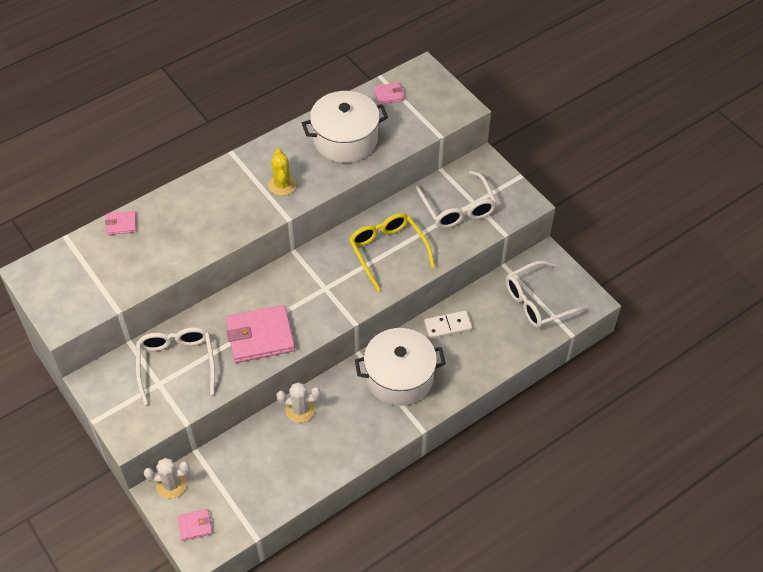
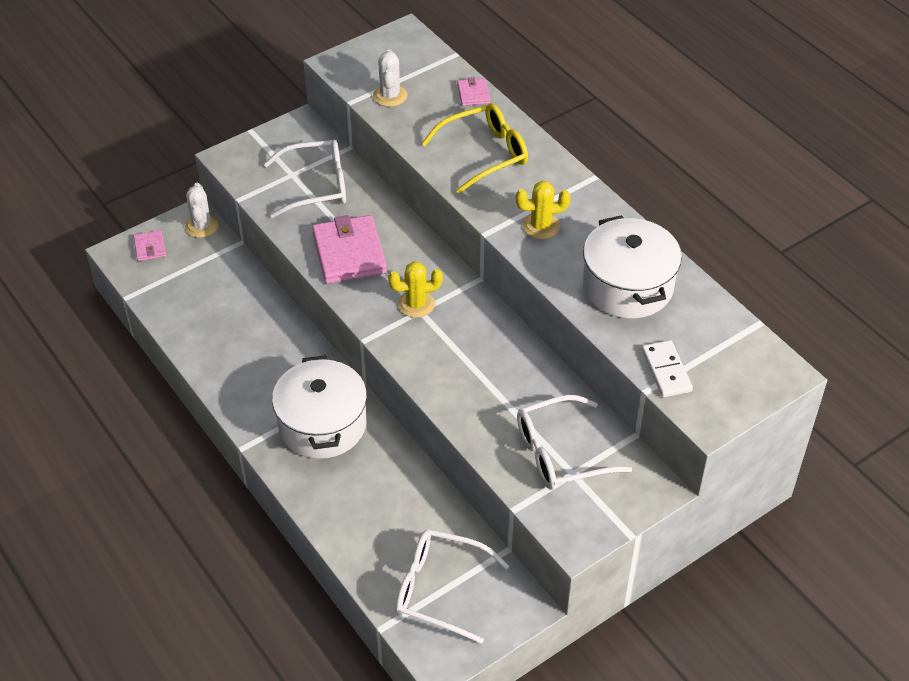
camera: 90 degrees right, 5 degrees down
white cactus [277,382,320,423] -> white cactus moved to [373,50,407,107]
yellow glasses [349,213,435,291] -> yellow glasses moved to [421,103,528,194]
pink wallet [374,82,404,105] -> none
white domino [424,311,472,339] -> white domino moved to [642,340,693,397]
white glasses [506,260,589,328] -> white glasses turned 45 degrees counterclockwise [396,529,509,644]
none -> yellow cactus [388,261,443,318]

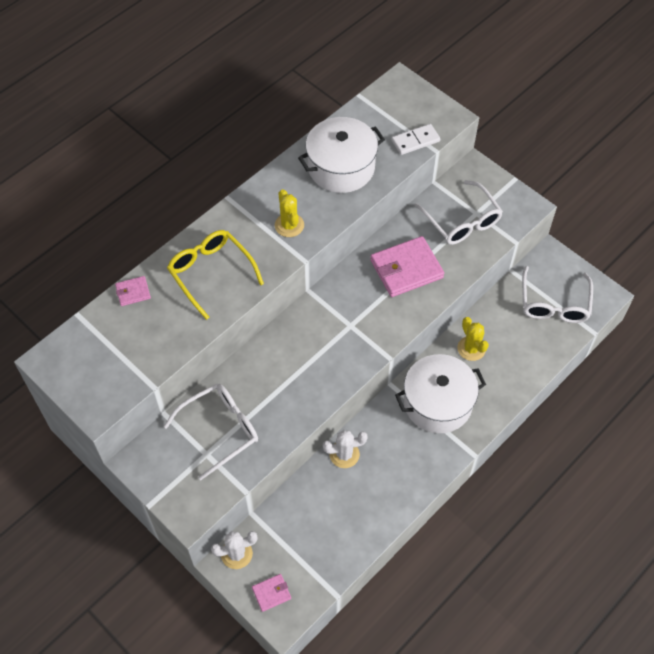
camera: 100 degrees left, 10 degrees up
white glasses [264,140,346,218] -> white glasses turned 75 degrees clockwise [163,384,258,480]
pink wallet [312,215,387,284] -> pink wallet moved to [370,236,444,297]
white cactus [373,50,407,107] -> white cactus moved to [323,430,368,468]
yellow cactus [388,261,443,318] -> yellow cactus moved to [457,317,489,361]

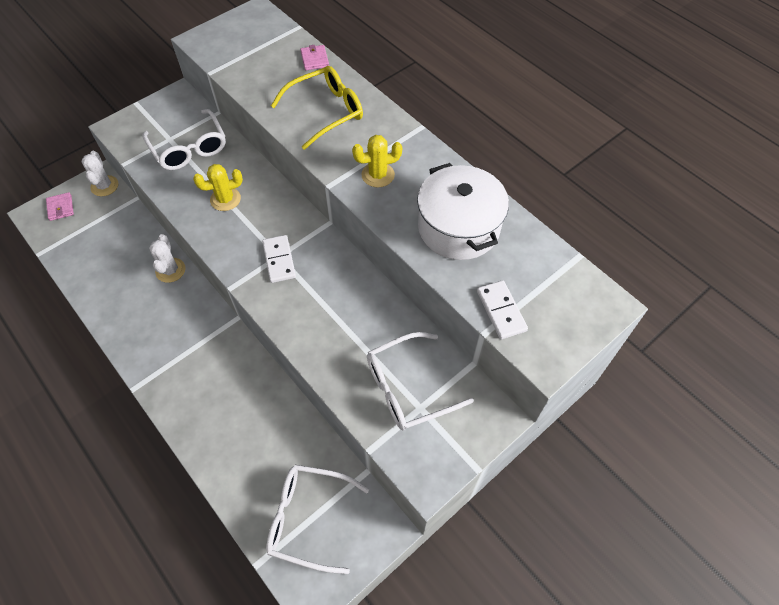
camera: 95 degrees right, 0 degrees up
pink wallet [370,236,444,297] -> none
white pot [395,354,486,433] -> none
yellow cactus [457,317,489,361] -> yellow cactus moved to [193,164,243,211]
none -> white domino [262,235,296,283]

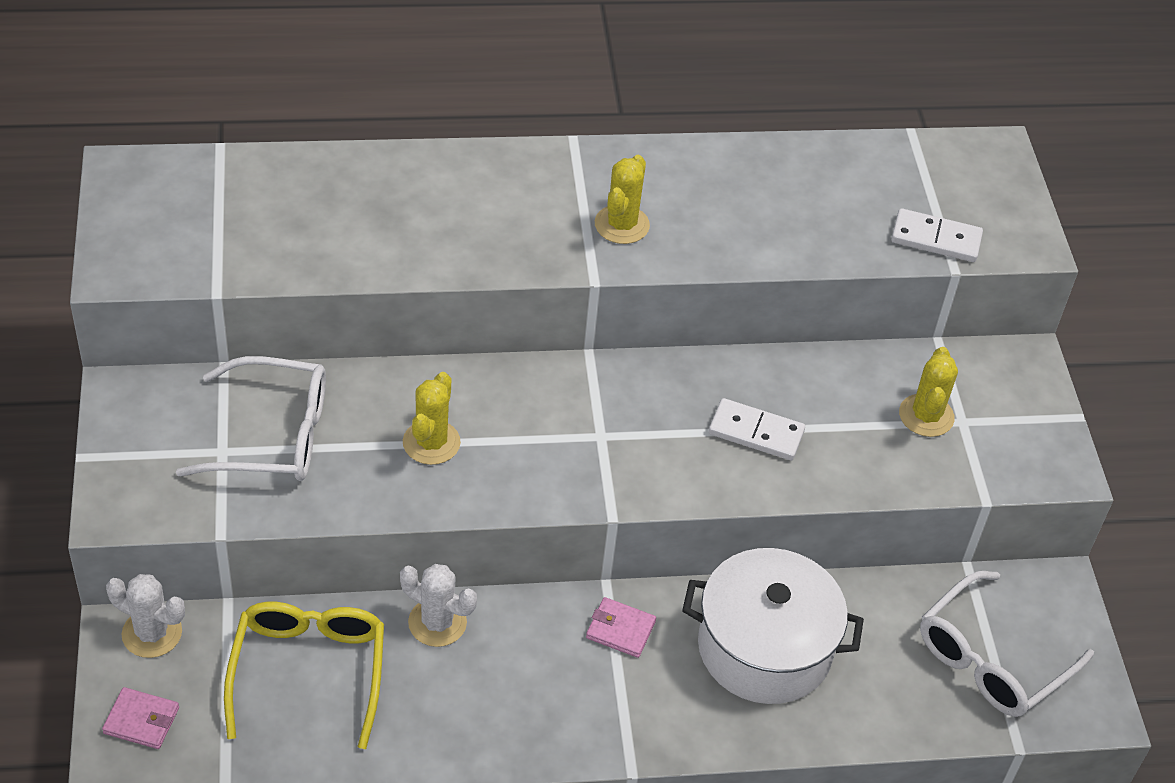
camera: 60 degrees left, 10 degrees down
white domino [262,235,296,283] -> white domino moved to [709,398,805,460]
yellow glasses [271,66,363,150] -> yellow glasses moved to [224,602,384,749]
pink wallet [300,45,329,70] -> pink wallet moved to [586,597,656,658]
white glasses [367,332,474,430] -> yellow cactus [899,347,958,437]
white pot [417,163,509,260] -> white pot moved to [682,548,864,704]

